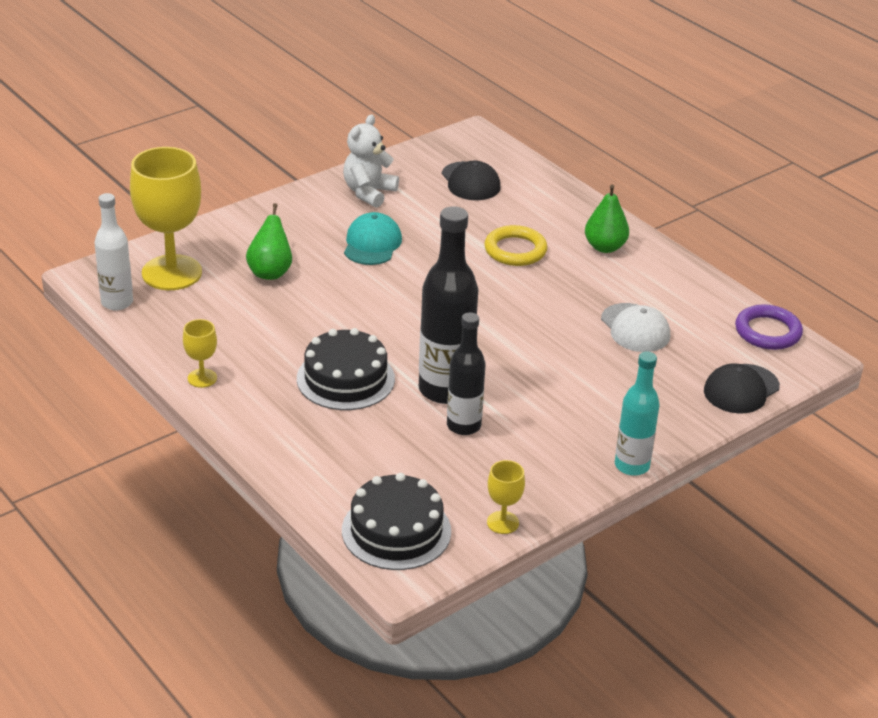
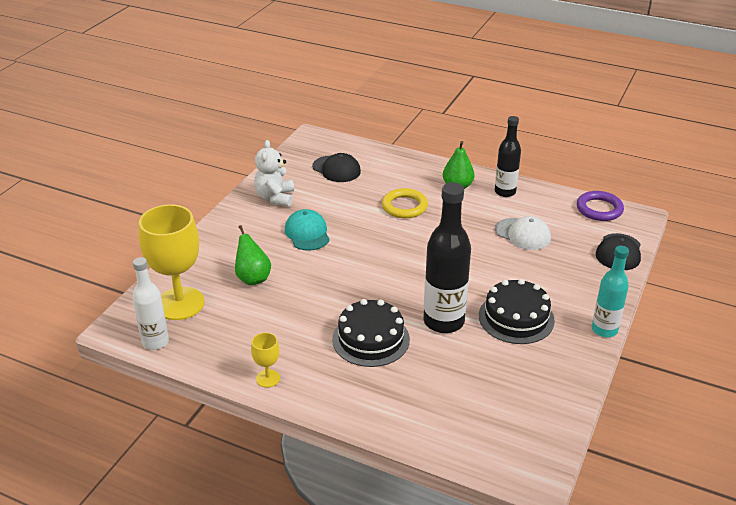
camera: 25 degrees left, 0 degrees up
black cake [342,473,451,570] -> black cake moved to [479,279,555,344]
black bottle [447,312,486,435] -> black bottle moved to [495,116,521,197]
yellow goblet [487,460,525,534] -> none

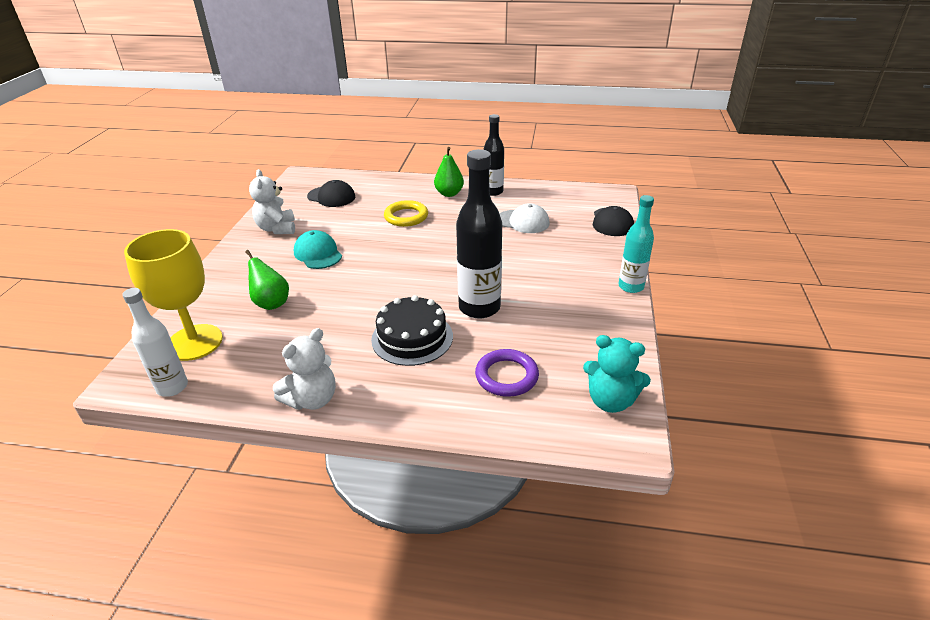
camera: 15 degrees left, 0 degrees up
yellow goblet [251,333,280,388] -> white teddy bear [273,328,336,410]
black cake [479,279,555,344] -> none
purple ring [577,191,624,221] -> purple ring moved to [475,349,539,397]
none -> turquoise teddy bear [583,335,651,413]

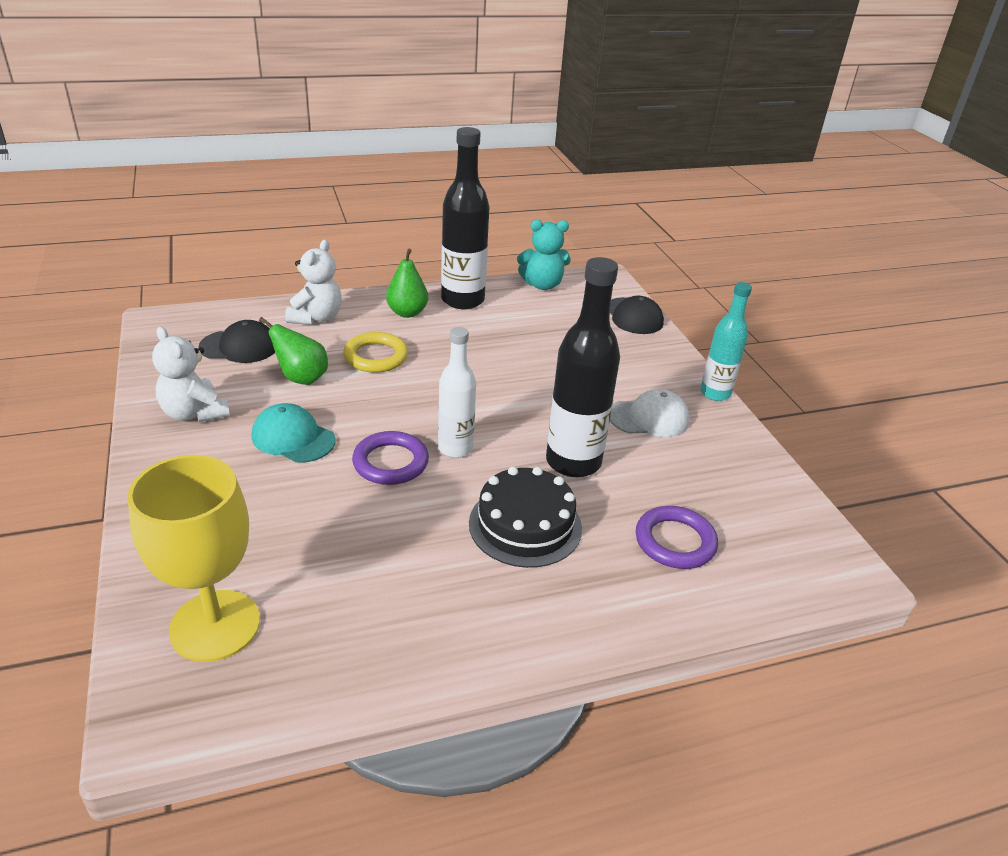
camera: 30 degrees left, 0 degrees up
white bottle [122,288,188,397] -> white bottle moved to [438,327,476,458]
green pear [245,250,289,310] -> green pear moved to [259,317,328,385]
white teddy bear [273,328,336,410] -> white teddy bear moved to [285,240,342,325]
black bottle [484,114,504,196] -> black bottle [441,127,489,309], size x1.59
white cap [499,203,550,233] -> white cap moved to [610,389,690,437]
turquoise teddy bear [583,335,651,413] -> turquoise teddy bear moved to [517,220,571,290]
none -> purple ring [352,431,429,485]

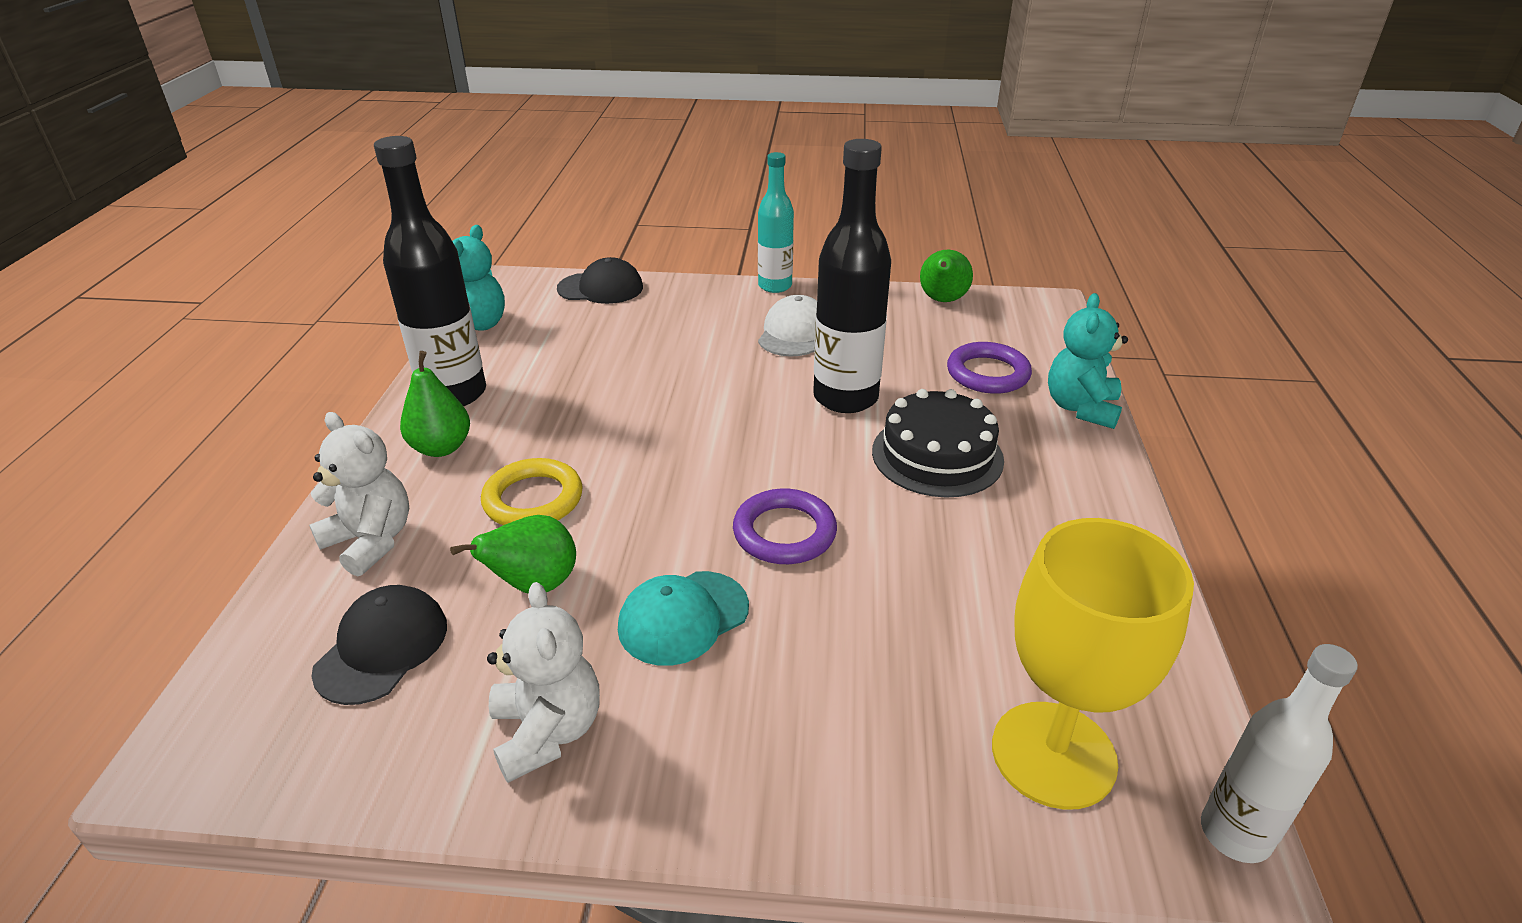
camera: 65 degrees left, 0 degrees up
white teddy bear [152,326,230,422] -> white teddy bear turned 90 degrees counterclockwise [487,582,600,783]
white bottle [438,327,476,458] -> white bottle moved to [1201,644,1358,863]
none -> green pear [920,250,973,302]
none -> turquoise teddy bear [1048,293,1128,429]

